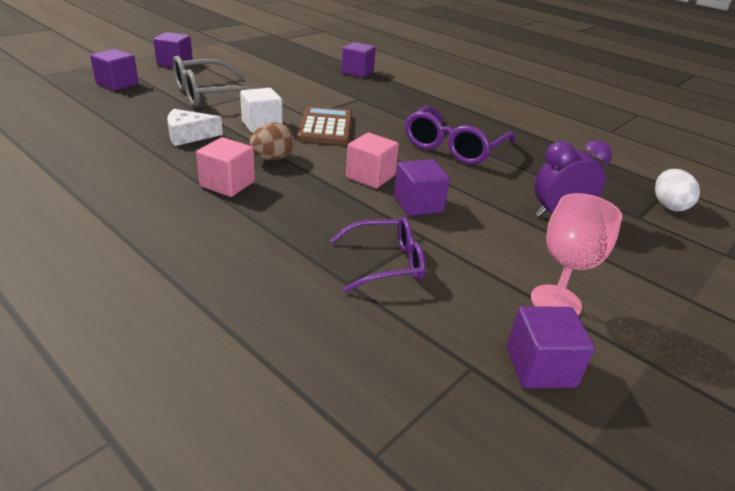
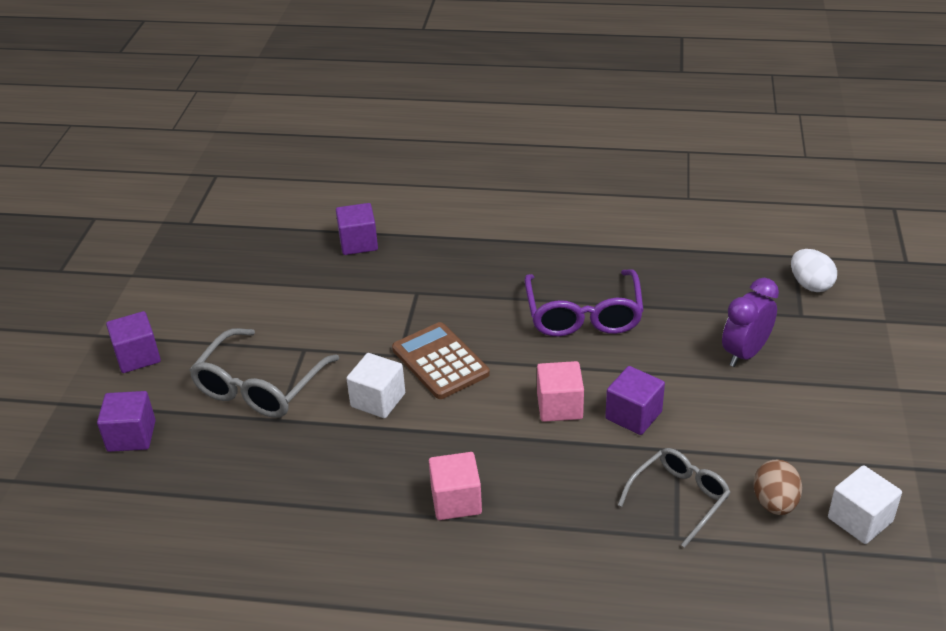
camera: 30 degrees left, 5 degrees up
white cheese [167,109,223,146] -> none
brown egg [249,122,295,160] -> brown egg moved to [753,459,802,515]
purple glasses [330,217,425,292] -> grey glasses [618,448,731,548]
purple cube [507,306,595,388] -> white cube [828,465,902,544]
pink goblet [531,193,622,315] -> none

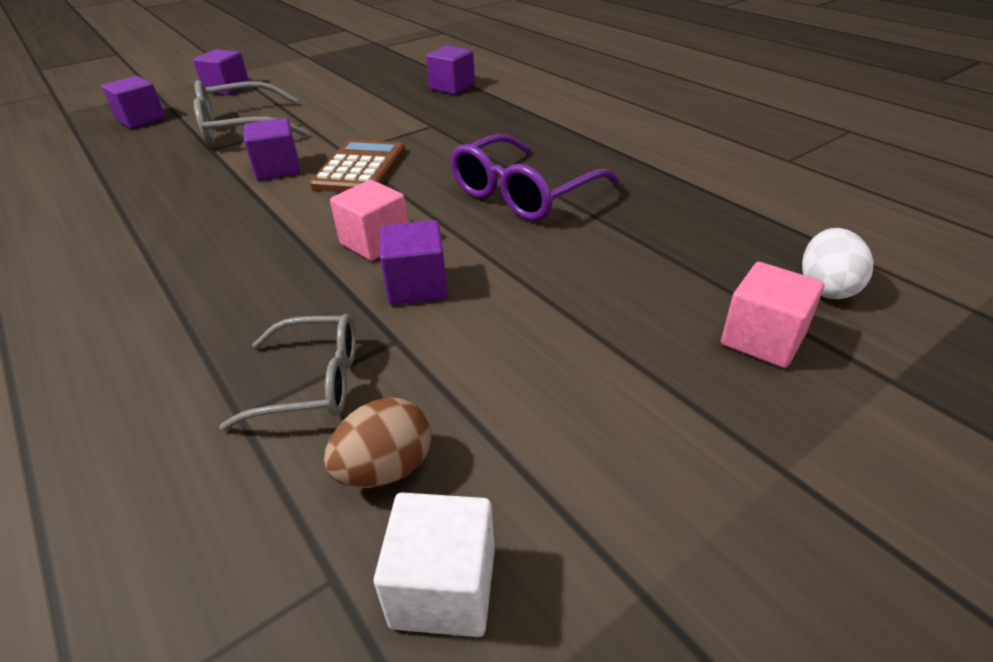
camera: 45 degrees right, 0 degrees up
white cube [346,353,405,418] -> purple cube [244,118,301,181]
pink cube [429,452,482,520] -> pink cube moved to [721,262,824,368]
purple clock [722,278,779,367] -> none

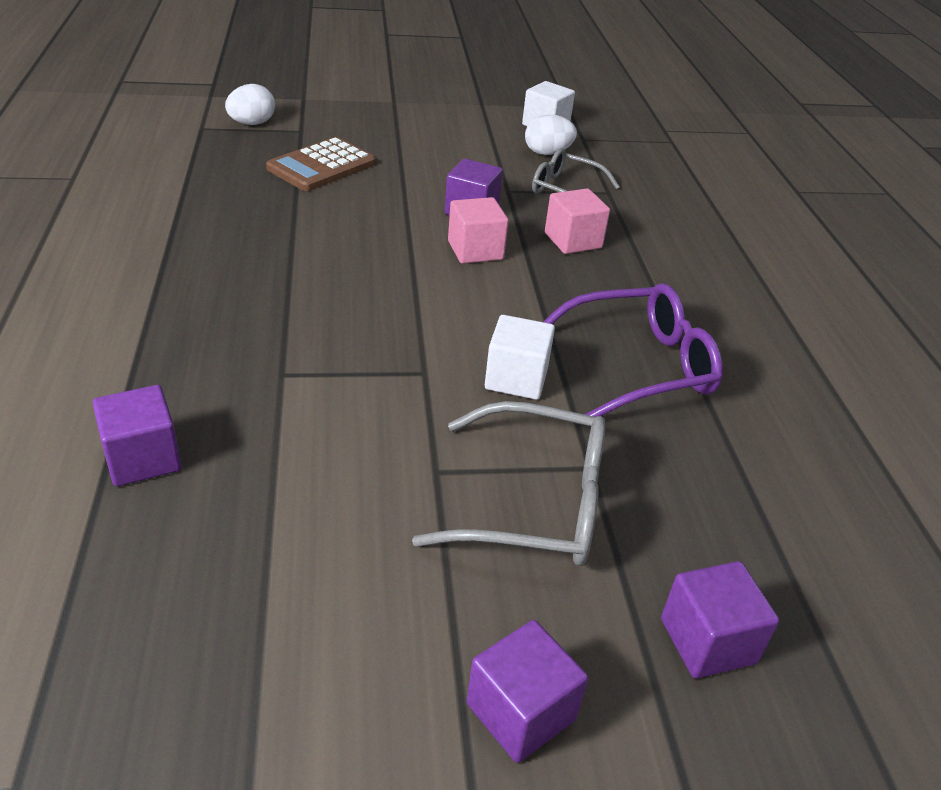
camera: 155 degrees left, 0 degrees up
purple cube [244,118,301,181] -> white cube [485,315,555,400]
brown calculator [310,140,406,192] -> brown calculator moved to [266,137,376,191]
brown egg [324,397,432,488] -> white egg [525,114,577,155]
purple glasses [450,134,619,221] -> purple glasses moved to [543,283,723,417]
pink cube [721,262,824,368] -> pink cube moved to [545,189,610,254]

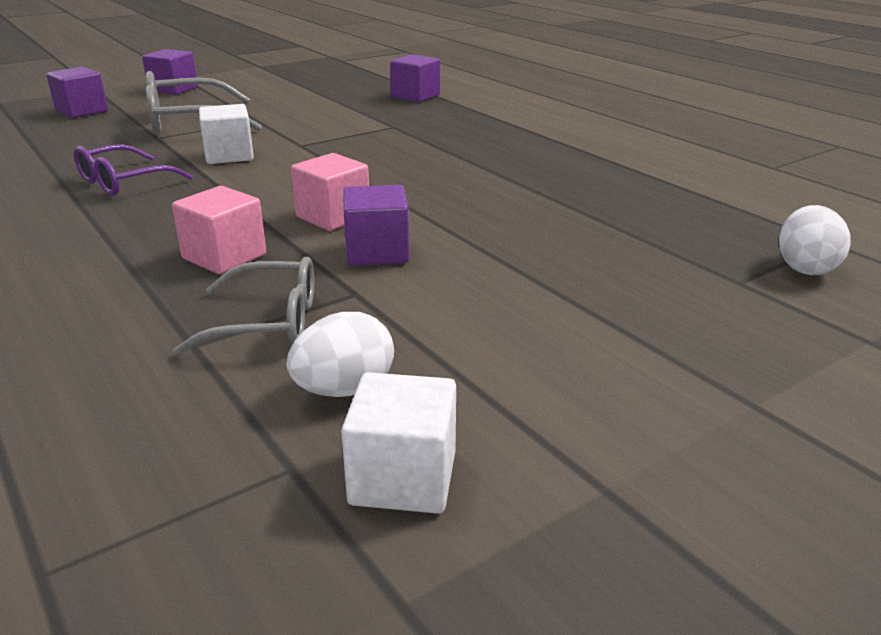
camera: 155 degrees right, 10 degrees down
brown calculator [266,137,376,191] -> none
purple glasses [543,283,723,417] -> purple glasses [74,144,193,196], size x0.66

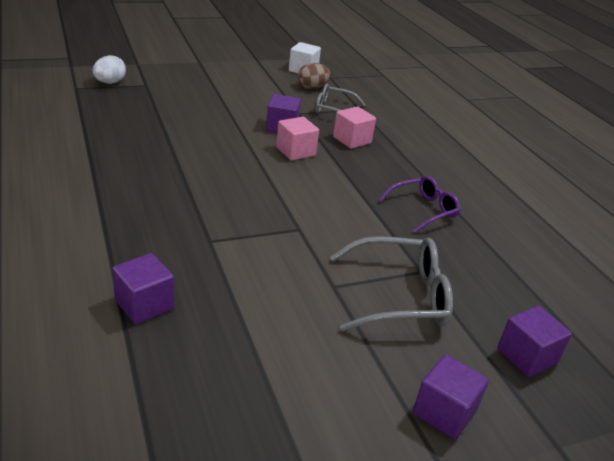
camera: 170 degrees left, 5 degrees up
white cube [199,104,254,164] -> none
white egg [287,312,394,397] -> brown egg [298,63,331,89]

